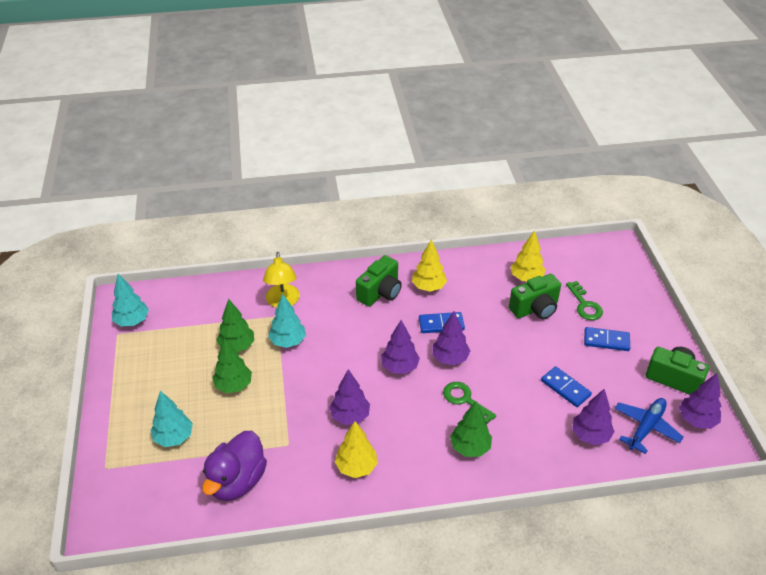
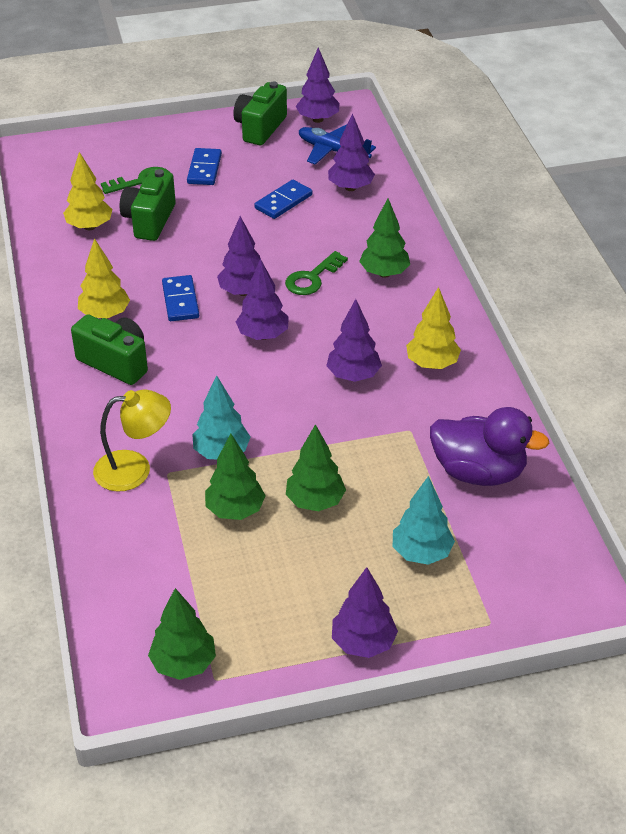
camera: 95 degrees left, 0 degrees up
turquoise tree [112,274,149,326] -> green tree [148,588,216,680]
green camera [509,274,561,319] -> green camera turned 135 degrees counterclockwise [120,169,176,241]
none -> purple tree [332,567,398,658]

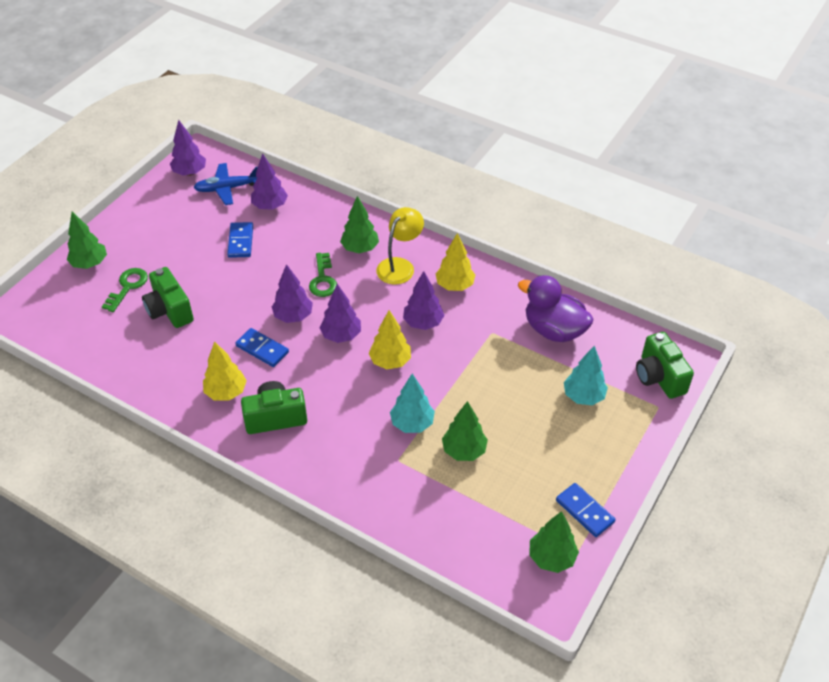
camera: 45 degrees left, 5 degrees up
yellow tree [63,152,113,230] -> yellow tree moved to [369,310,411,369]
yellow lamp [93,390,171,492] -> yellow lamp moved to [376,207,424,285]
blue domino [187,148,222,185] -> blue domino moved to [556,483,615,537]
green camera [233,81,287,145] -> green camera moved to [636,332,694,399]
green tree [286,424,346,511] -> green tree moved to [67,211,107,269]
purple tree [332,567,398,658] -> none
purple duck [430,407,550,486] -> purple duck turned 120 degrees counterclockwise [518,275,594,342]

